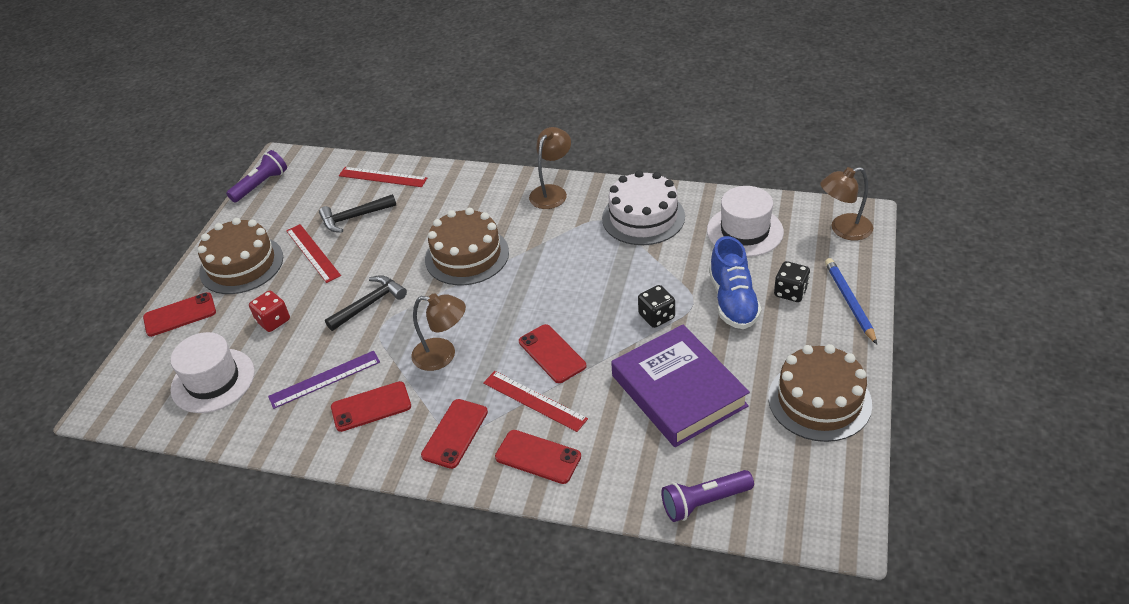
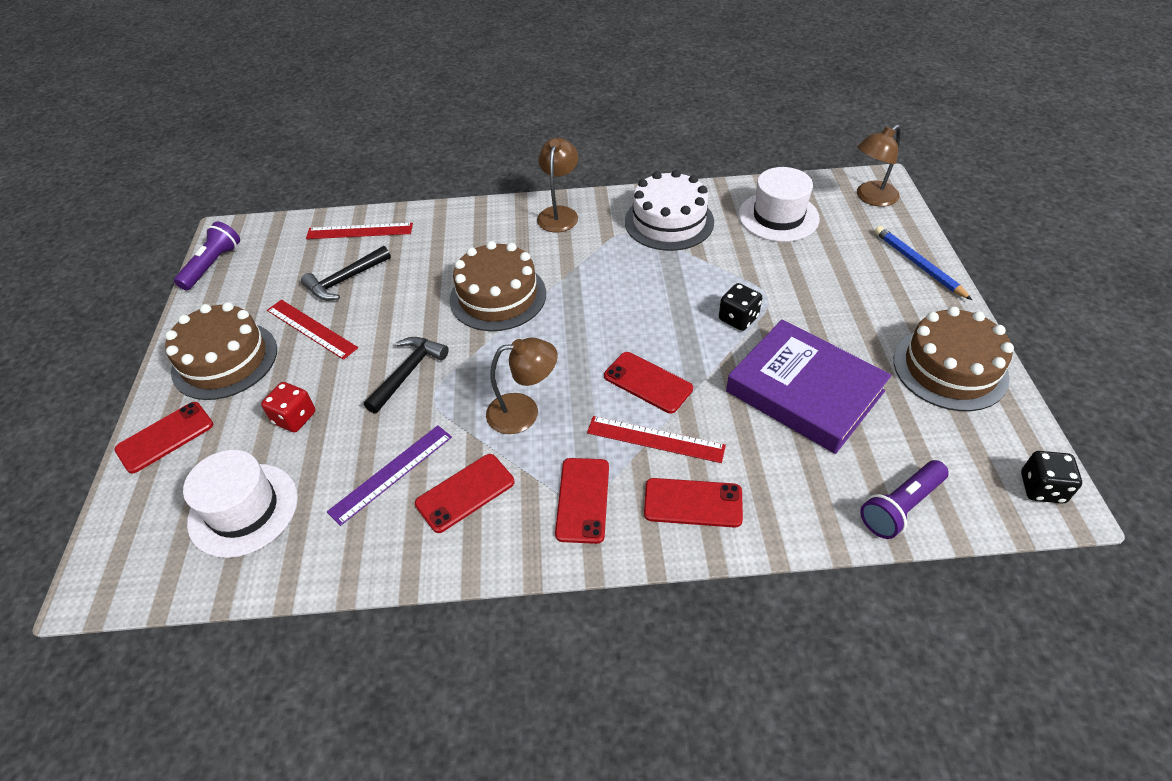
camera: 20 degrees left, 5 degrees up
blue shoe [709,236,762,329] -> none
black dice [774,261,810,302] -> black dice moved to [1021,451,1082,504]

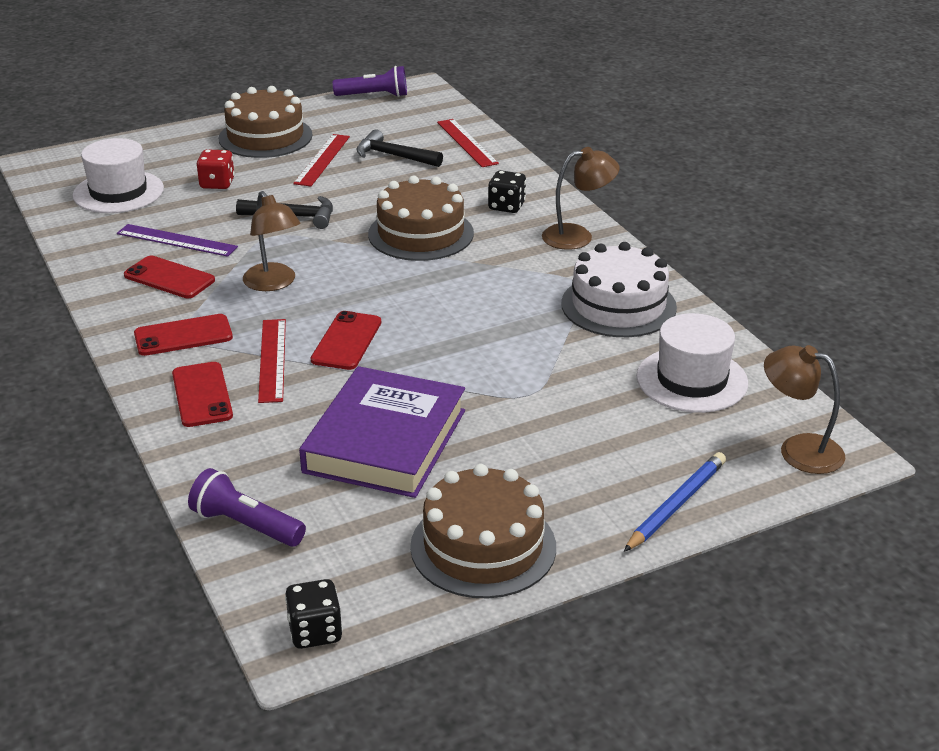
camera: 65 degrees right, 15 degrees down
red phone [114,402,213,474] -> none
black dice [719,283,762,331] -> black dice moved to [488,170,526,213]

